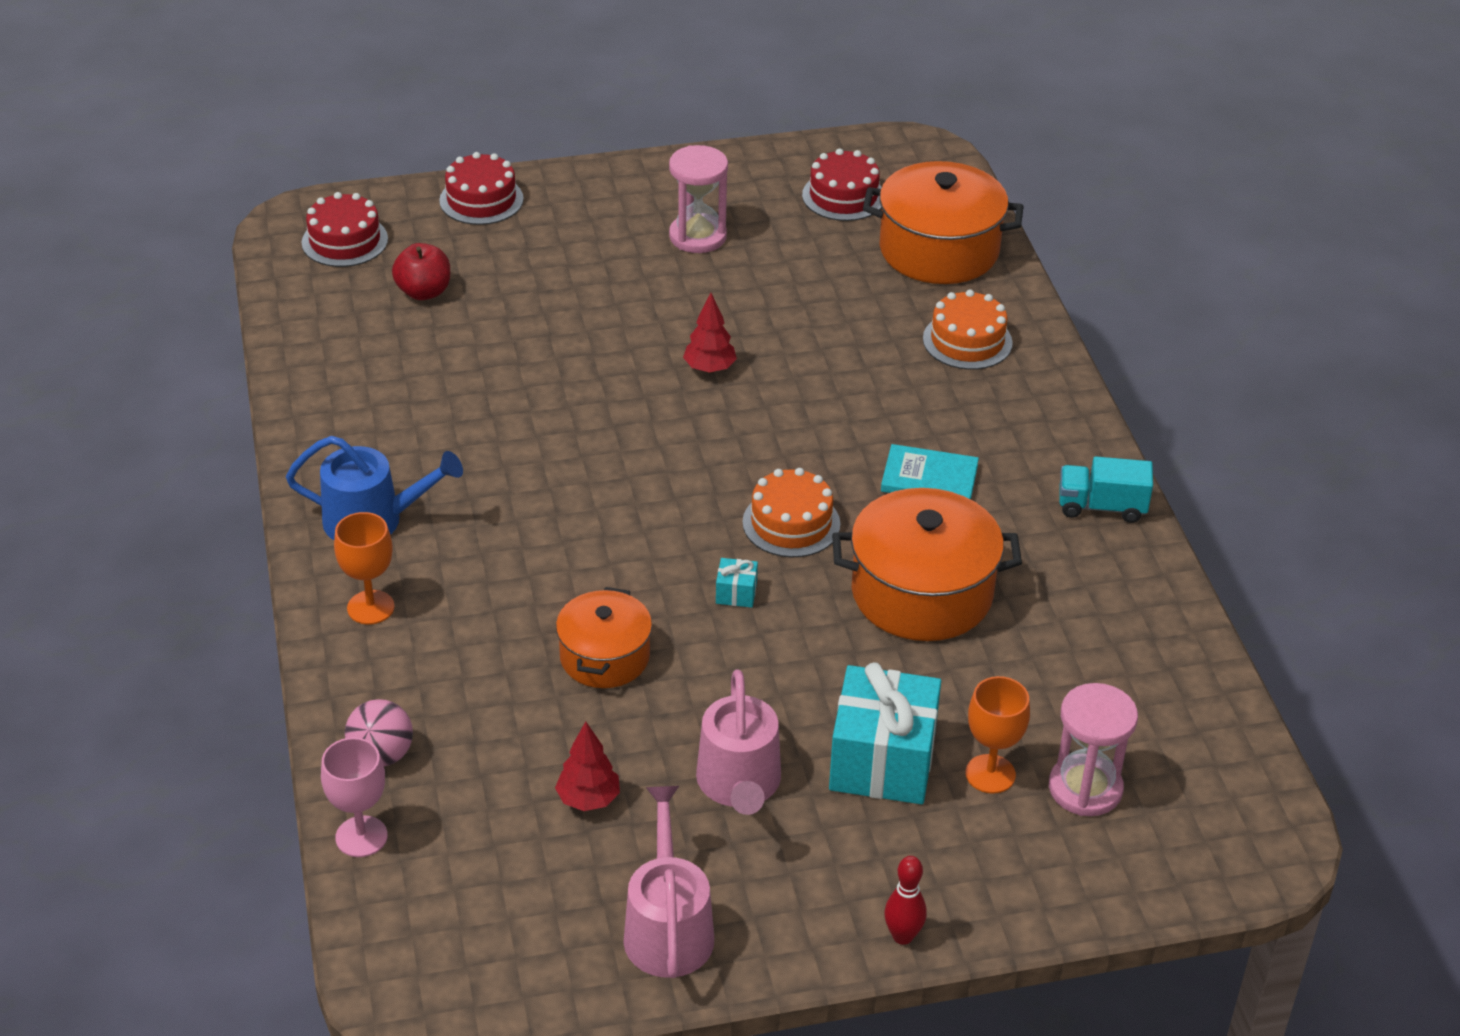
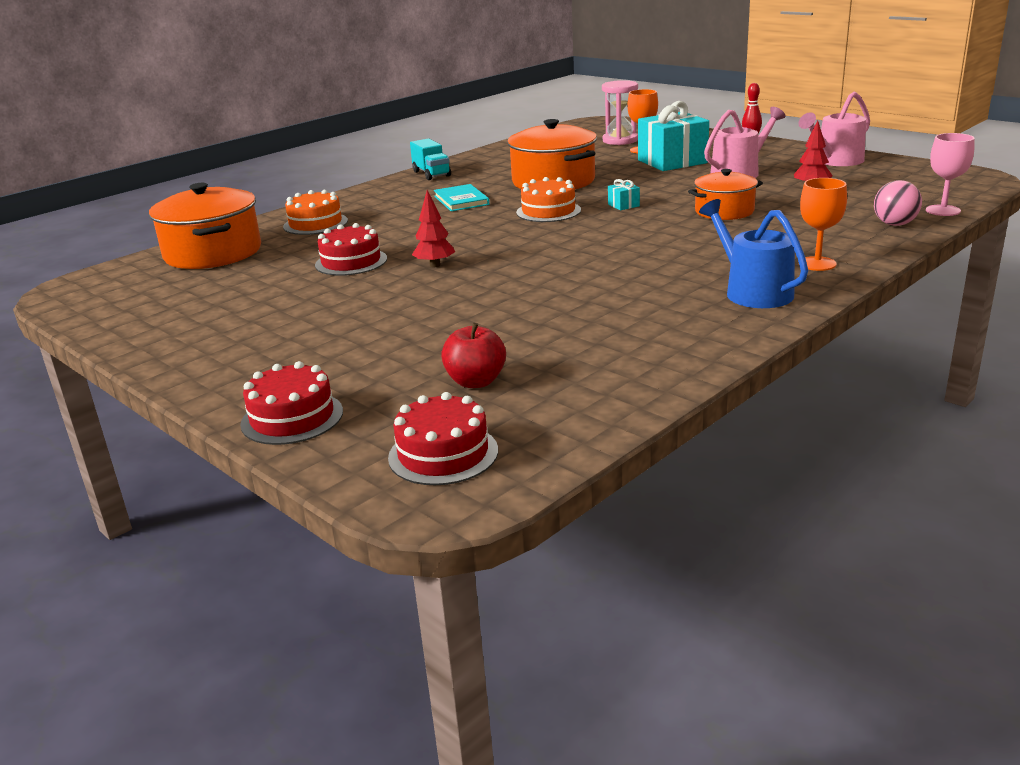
camera: 120 degrees left, 15 degrees down
pink hourglass [669,145,728,253] -> none
red cake [802,148,882,221] -> red cake moved to [315,223,387,276]

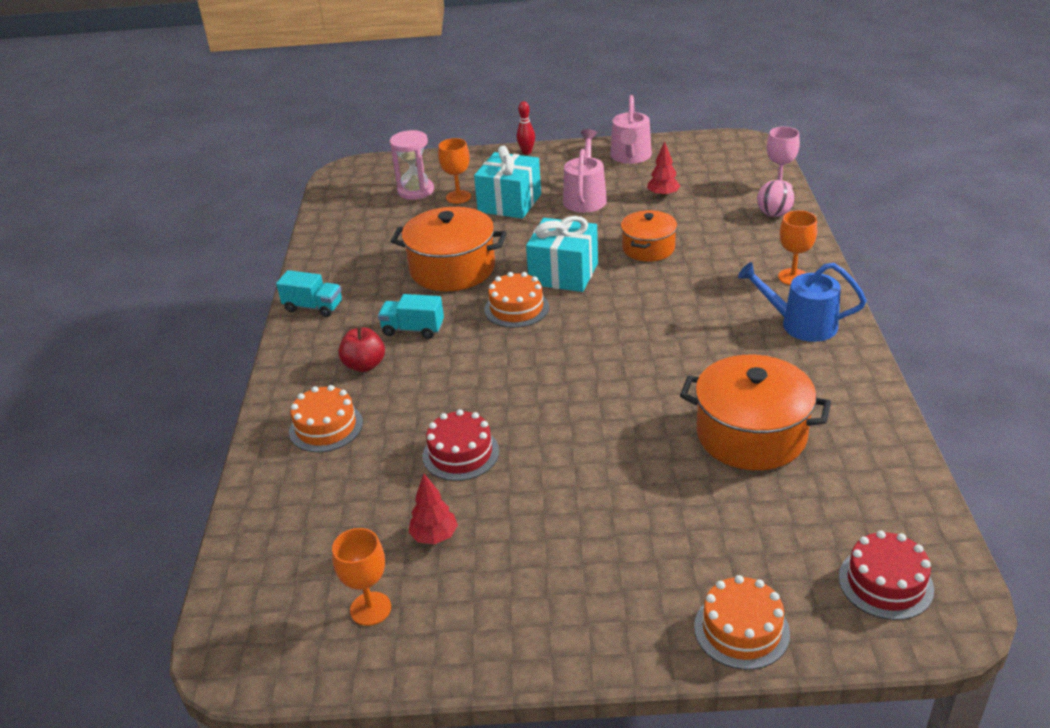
camera: 45 degrees left, 10 degrees up
orange pot [149,183,261,269] -> orange pot moved to [680,355,831,470]
red cake [240,361,343,445] -> orange cake [694,575,790,670]
red tree [412,190,455,267] -> red tree moved to [408,474,458,544]
turquoise book [434,184,489,211] -> turquoise truck [378,294,444,339]
red apple [441,323,506,388] -> red apple moved to [338,327,385,372]
turquoise gift [608,179,640,210] -> turquoise gift [526,216,598,292], size x2.46
none -> orange goblet [332,528,391,626]

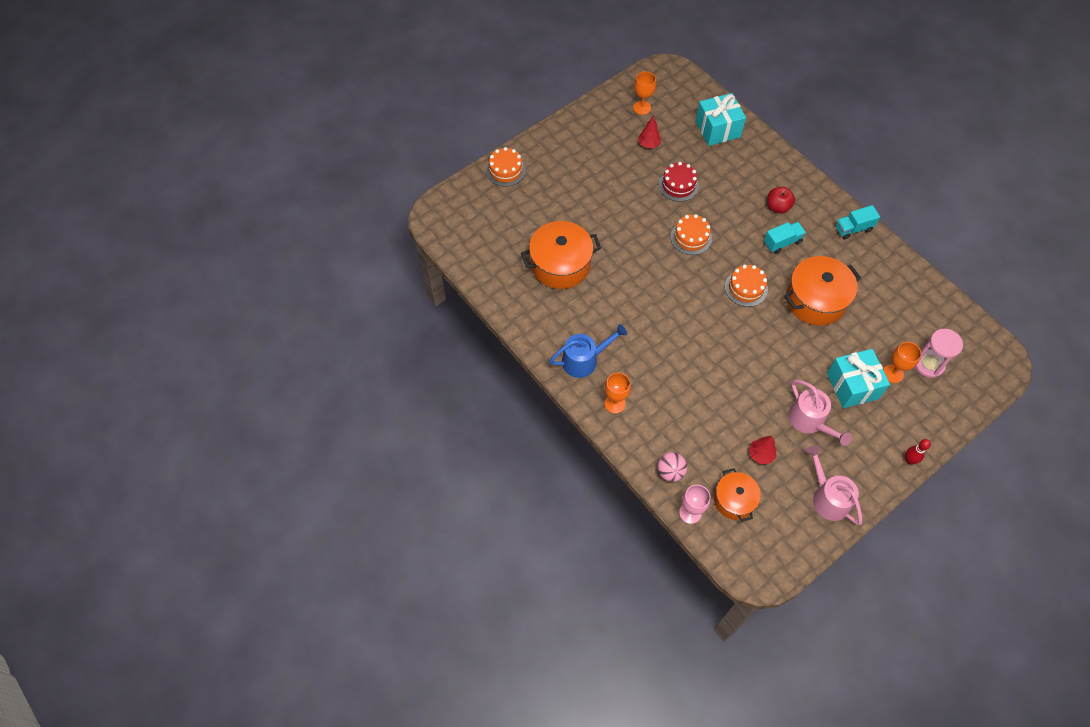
camera: 140 degrees right, 25 degrees up
orange cake [289,385,363,452] -> orange cake moved to [670,214,712,255]
turquoise gift [526,216,598,292] -> turquoise gift moved to [695,93,746,146]
orange pot [621,210,677,262] -> orange pot moved to [714,468,761,522]
red cake [839,530,934,620] -> none

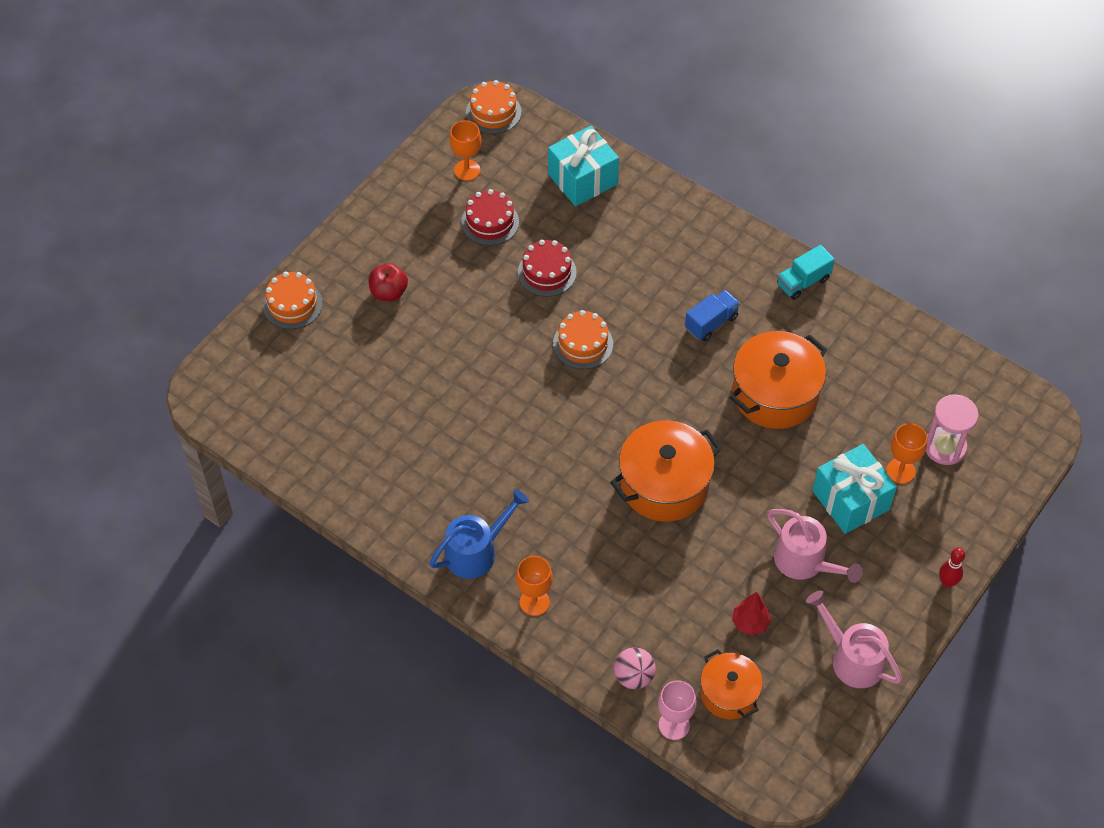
camera: 15 degrees left, 5 degrees down
orange pot [521,221,601,289] -> orange pot moved to [610,420,722,522]
red tree [638,116,661,148] -> red cake [461,189,519,246]
orange cake [725,265,768,307] -> orange cake moved to [466,80,521,134]
turquoise truck [764,222,806,254] -> blue truck [685,290,740,341]
red apple [767,187,795,213] -> red apple moved to [369,263,408,301]

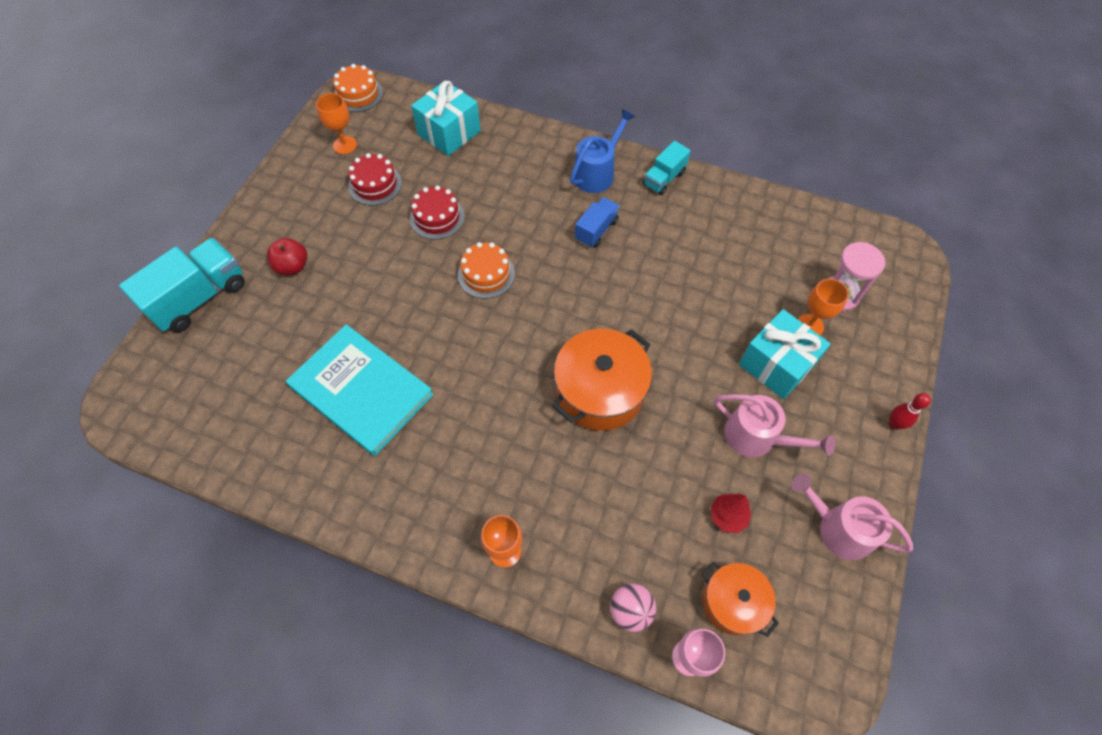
camera: 15 degrees left, 5 degrees up
orange cake [263,272,323,329] -> turquoise truck [119,238,245,332]
blue watering can [429,489,529,579] -> blue watering can moved to [570,109,635,193]
orange pot [730,331,827,429] -> none
none -> turquoise book [286,324,434,456]

